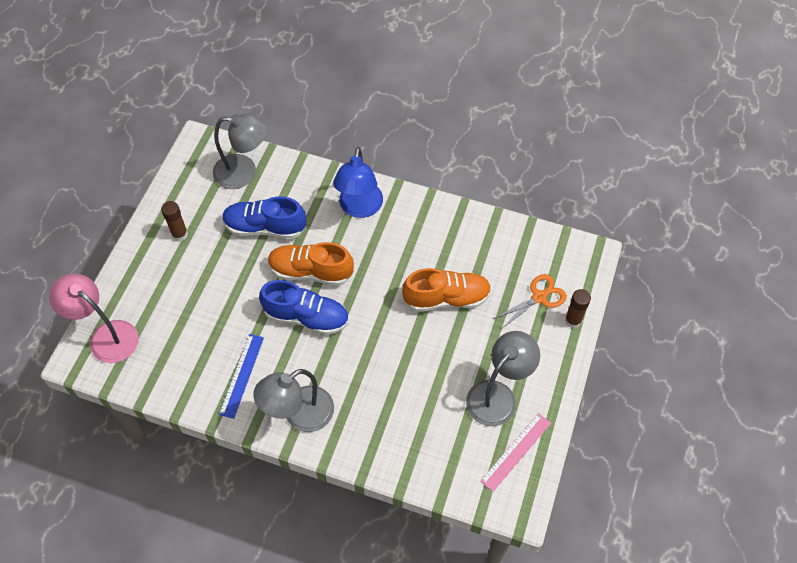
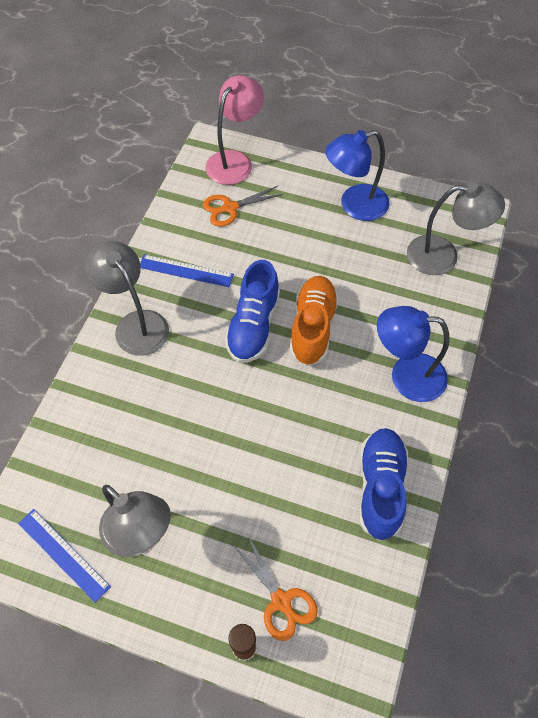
camera: 90 degrees right, 0 degrees up
brown glue stick [161,201,188,241] -> blue lamp [325,130,390,221]
grey lamp [213,114,268,189] -> grey lamp turned 90 degrees counterclockwise [407,182,505,275]
blue shoe [222,197,306,239] -> blue shoe moved to [359,428,408,541]
orange shoe [402,268,491,312] -> none
pink ruler [480,413,551,492] -> blue ruler [18,509,111,603]
none -> orange scissors [203,186,284,227]

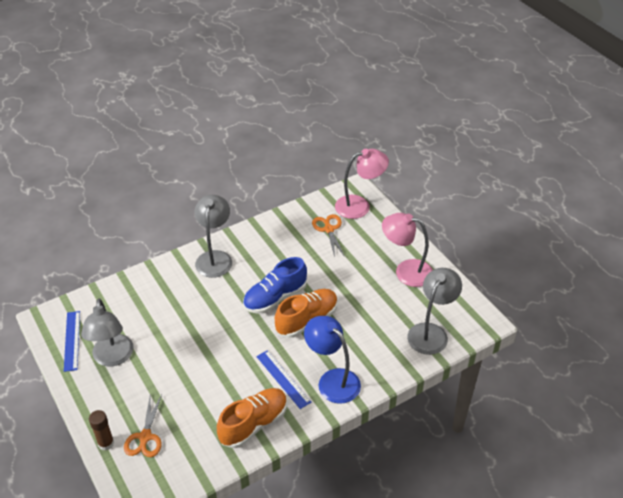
camera: 40 degrees right, 15 degrees down
blue ruler [140,254,234,287] -> blue ruler moved to [256,350,311,409]
orange scissors [203,186,284,227] -> orange scissors turned 60 degrees clockwise [312,214,345,257]
blue lamp [325,130,390,221] -> pink lamp [382,213,433,287]
blue shoe [359,428,408,541] -> orange shoe [217,388,287,448]
grey lamp [407,182,505,275] -> grey lamp turned 105 degrees counterclockwise [407,268,462,355]

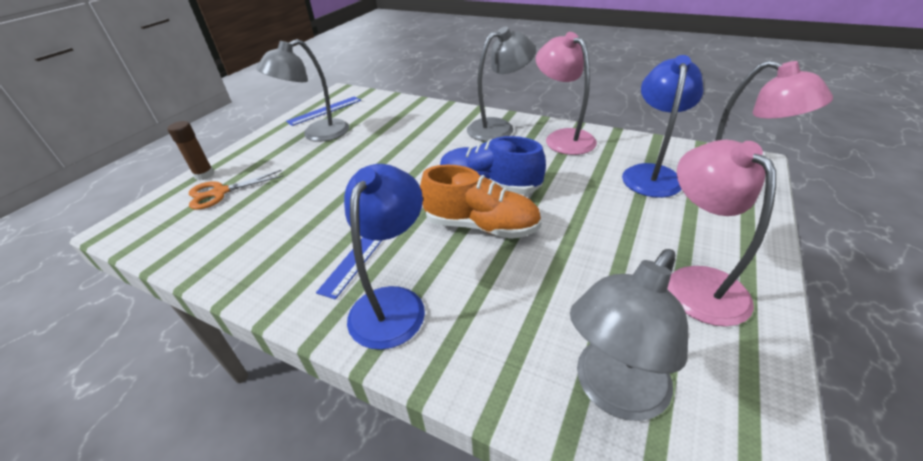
camera: 60 degrees right, 5 degrees down
orange shoe [217,388,287,448] -> none
orange scissors [312,214,345,257] -> blue lamp [622,55,704,198]
grey lamp [407,268,462,355] -> grey lamp turned 135 degrees clockwise [570,249,688,421]
none -> pink lamp [536,32,597,155]

